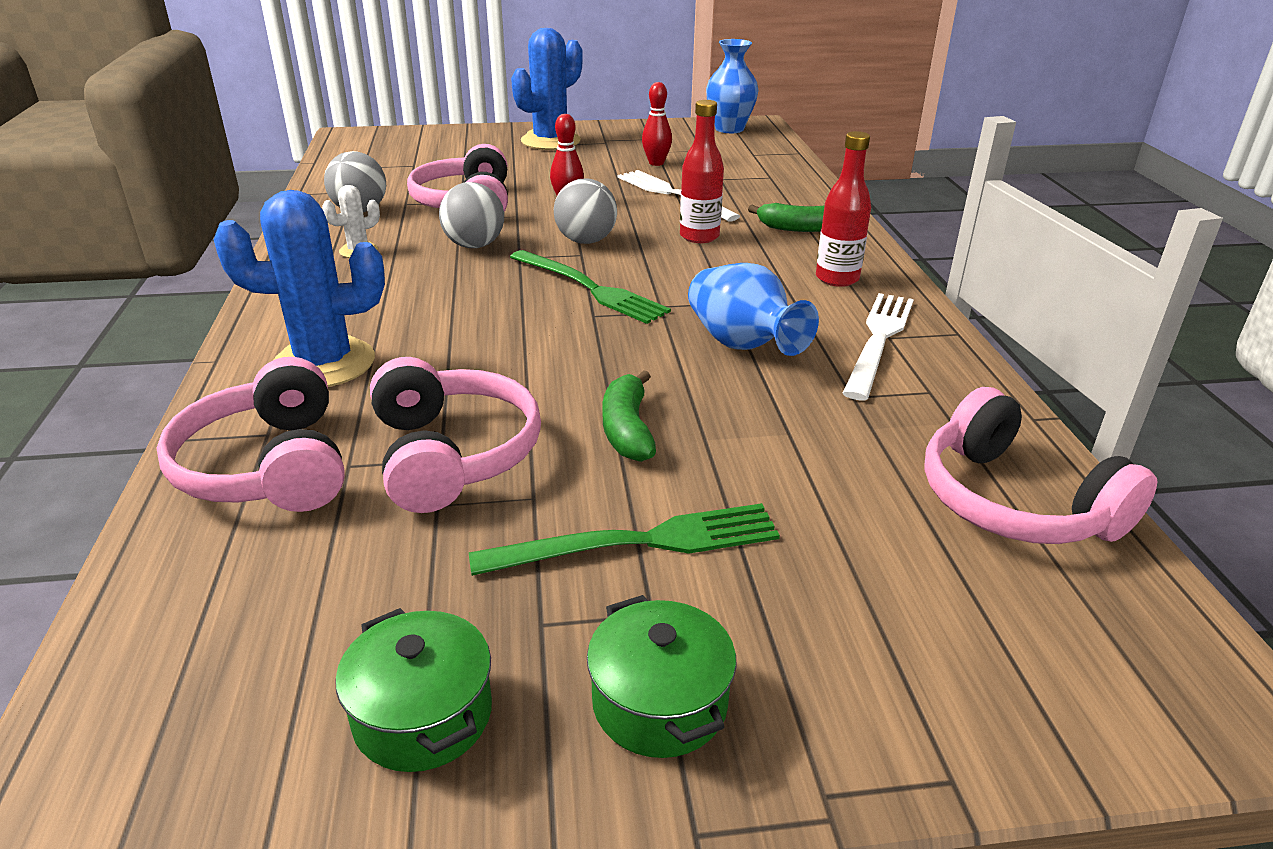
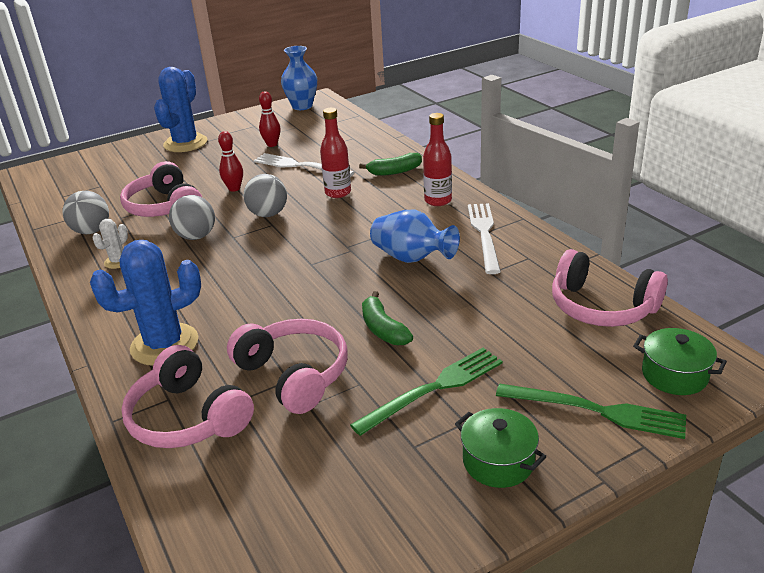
camera: 20 degrees left, 0 degrees up
green pot [335,608,492,772] -> green pot moved to [633,328,727,395]
green fork [510,250,671,324] -> green fork moved to [496,383,686,439]

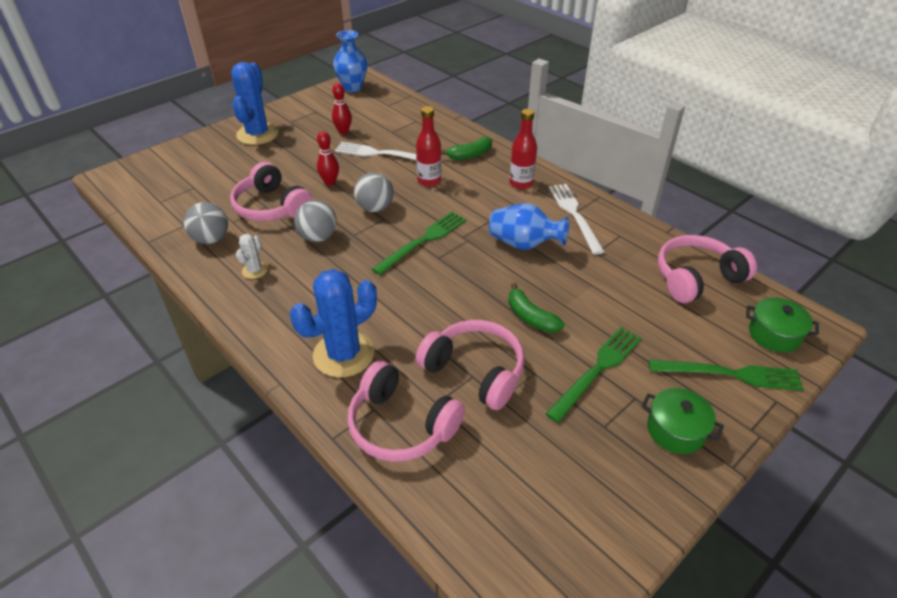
camera: 15 degrees left, 10 degrees up
pink headphones [552,249,668,327] -> pink headphones turned 135 degrees clockwise [658,235,757,303]
none -> green fork [372,212,466,275]

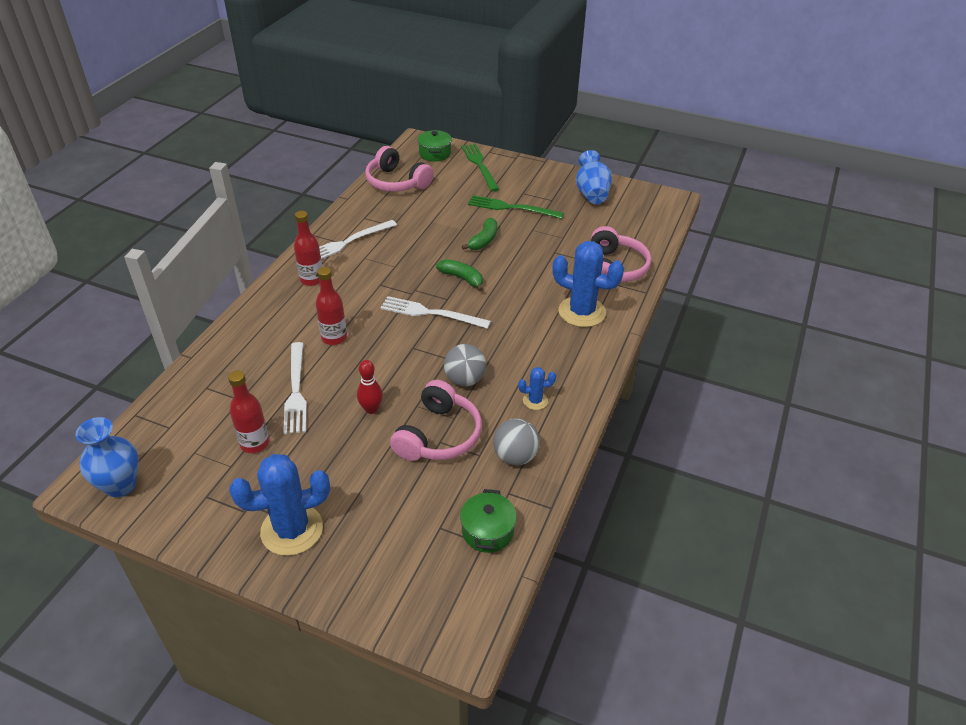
camera: 115 degrees left, 0 degrees up
white cactus [236,234,268,279] -> blue cactus [518,367,556,410]
red bowling pin [332,83,352,134] -> red bottle [228,371,269,453]
grey ball [354,172,394,212] -> none
green fork [372,212,466,275] -> white fork [380,296,491,329]
pink headphones [416,320,525,410] -> none
green banana [441,137,492,160] -> green banana moved to [436,259,483,291]
blue vase [489,203,569,250] -> blue vase moved to [576,150,612,204]
green pot [641,388,724,454] -> green pot moved to [460,489,517,553]

